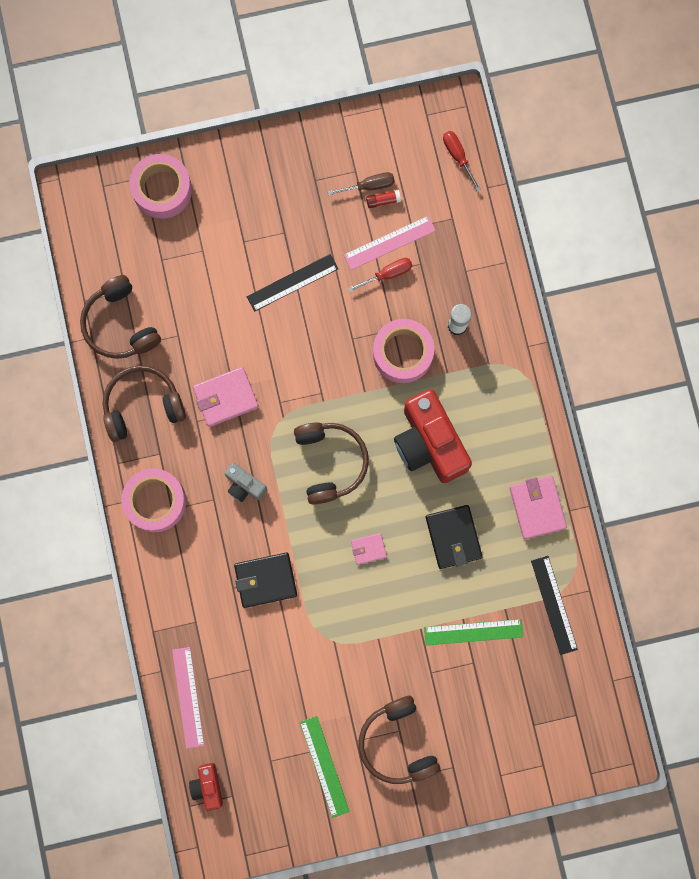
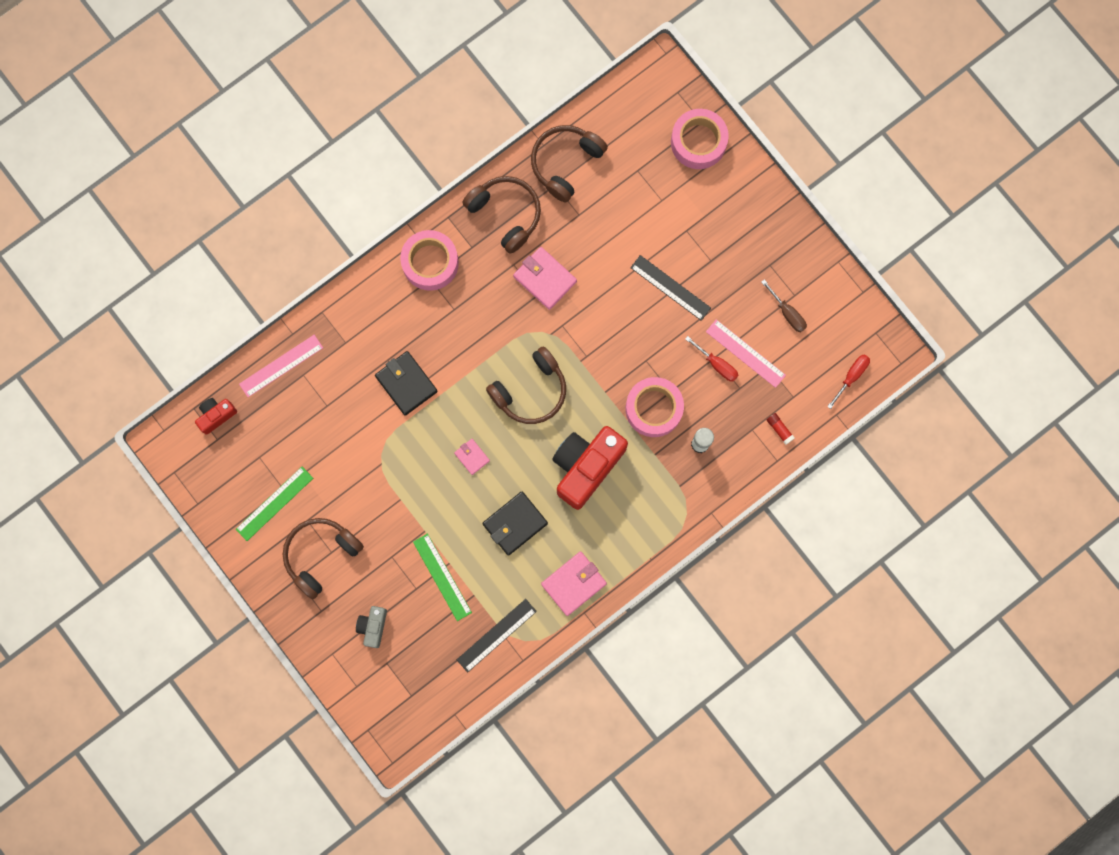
camera: 65 degrees right, 0 degrees up
grey camera [224,463,267,502] -> grey camera moved to [356,606,387,648]
red glue stick [366,190,401,208] -> red glue stick moved to [767,413,795,445]

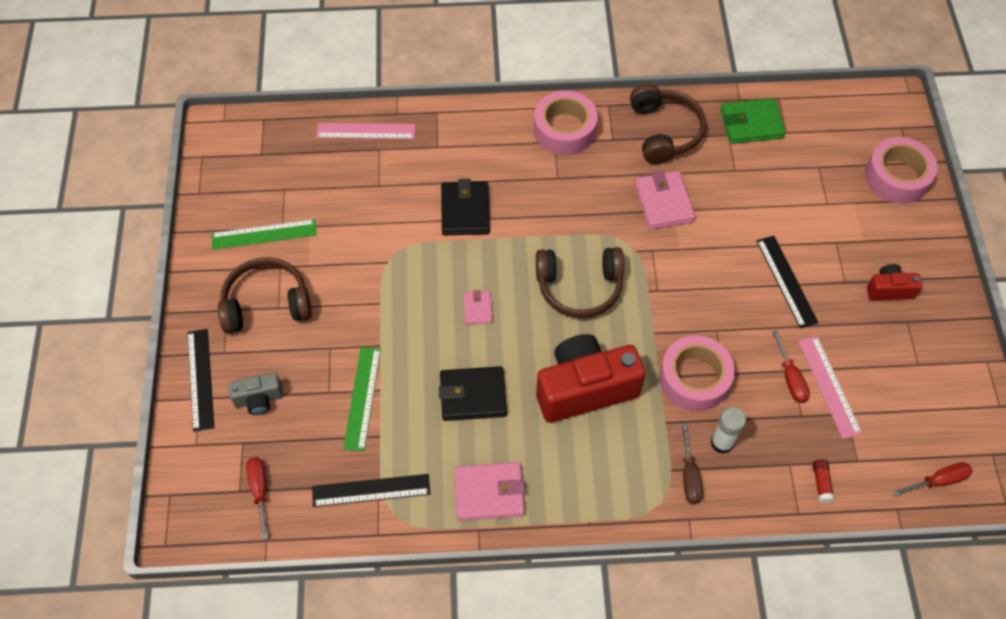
camera: 35 degrees right, 20 degrees down
red camera [195,398,237,435] -> red camera moved to [867,264,922,301]
grey camera [356,606,387,648] -> grey camera turned 150 degrees counterclockwise [228,373,283,415]
brown headphones [531,125,608,203] -> green wallet [720,98,786,144]
brown screwdriver [761,279,807,333] -> brown screwdriver moved to [681,423,703,504]
none -> black ruler [187,329,214,432]
none -> red screwdriver [246,457,268,539]

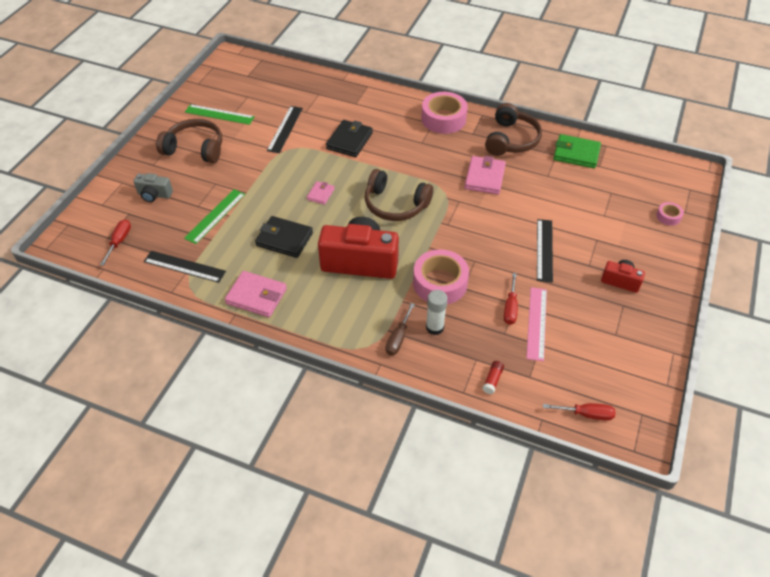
camera: 25 degrees right, 10 degrees down
black ruler [187,329,214,432] -> black ruler moved to [267,106,303,153]
pink ruler [316,123,416,139] -> none
pink tape [865,137,938,204] -> pink tape [656,202,684,226], size x0.47

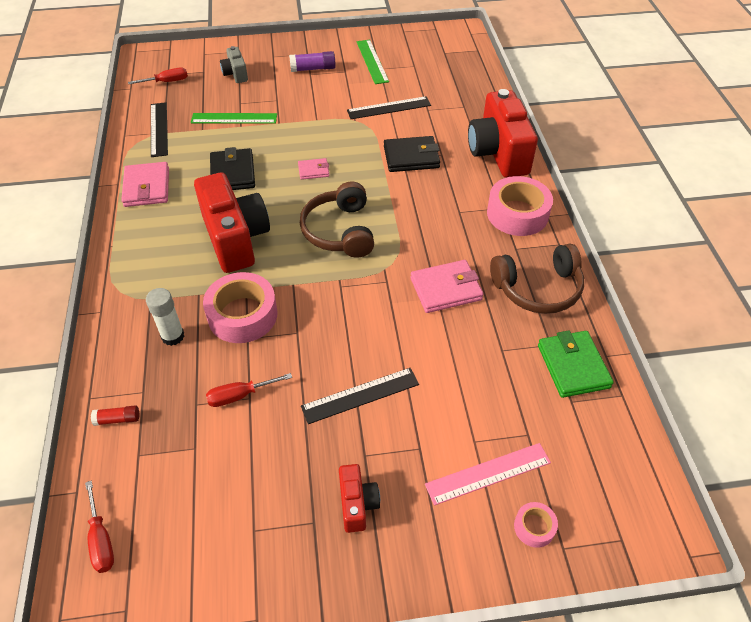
camera: 60 degrees right, 0 degrees up
brown headphones [156,119,222,163] -> purple glue stick [289,51,336,72]
brown screwdriver [386,303,415,355] -> none
pink ruler [526,287,547,361] -> pink ruler moved to [425,443,551,506]
none -> red camera [468,89,538,178]

